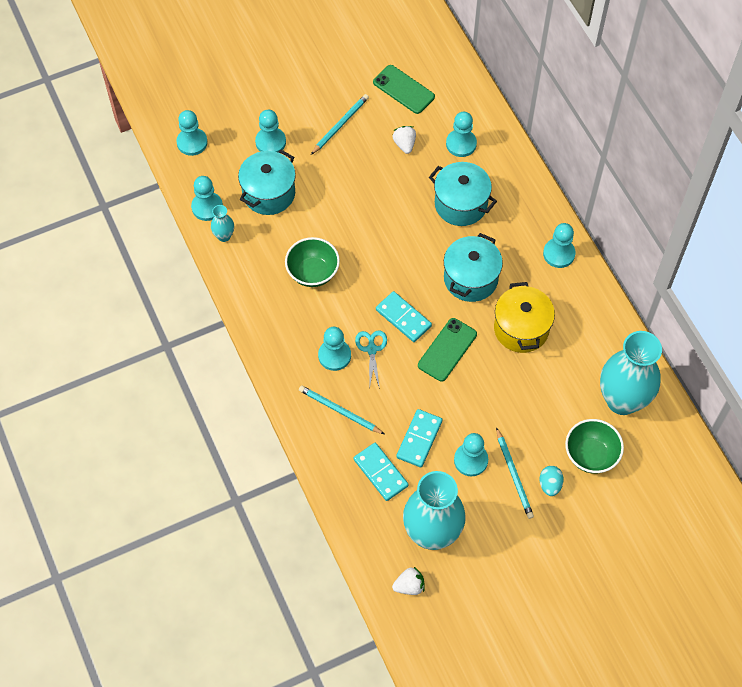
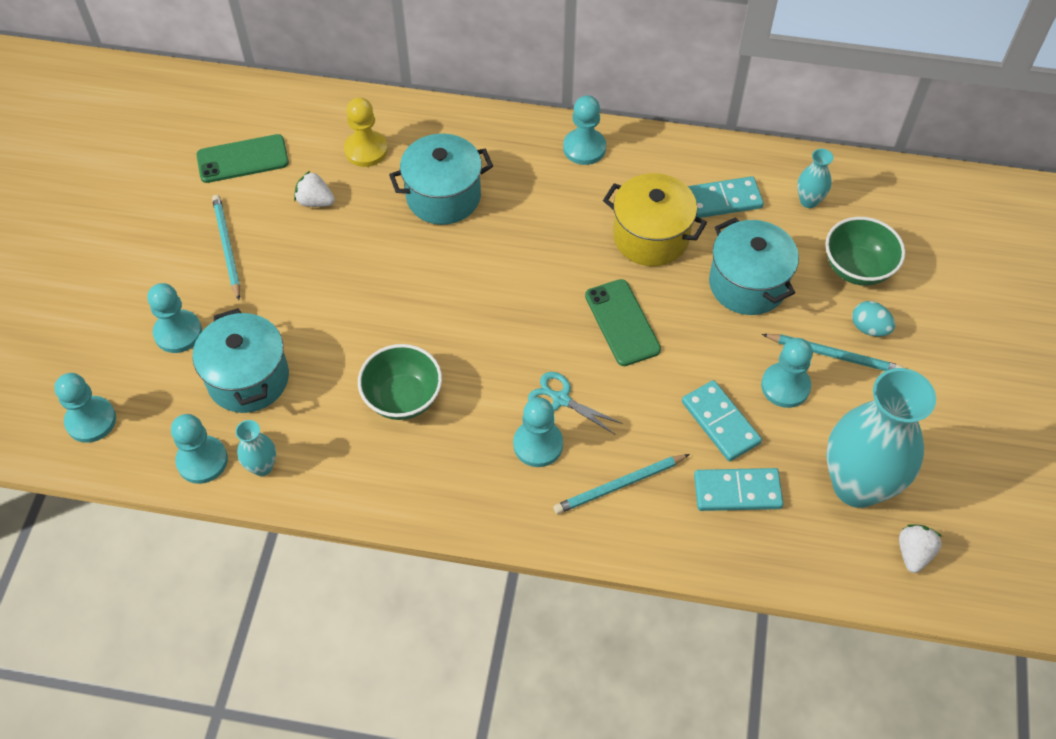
camera: 55 degrees left, 5 degrees down
turquoise domino [376,291,432,342] -> turquoise domino moved to [687,176,764,218]
turquoise pot [444,233,503,302] -> turquoise pot moved to [709,217,799,315]
turquoise pawn [446,112,477,157] -> yellow pawn [344,97,388,167]
turquoise vase [600,331,662,415] -> turquoise vase [797,149,833,208], size x0.43

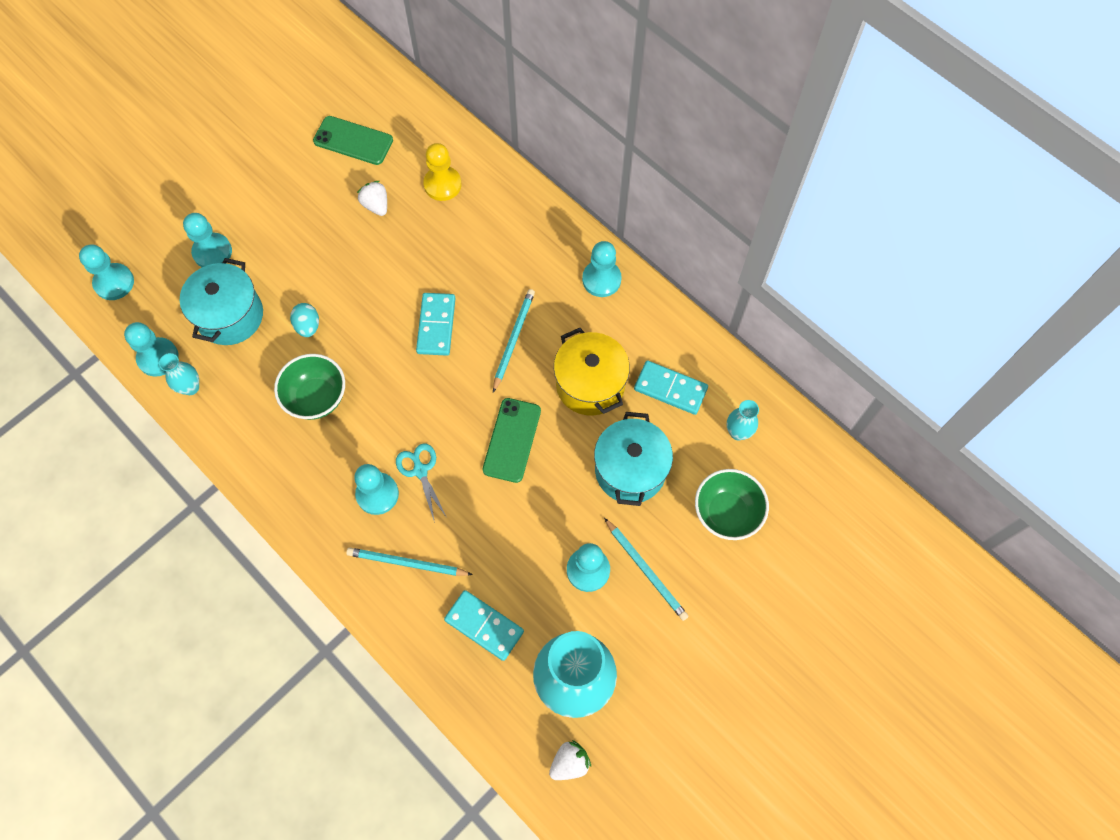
camera: 35 degrees right, 10 degrees up
turquoise pencil [212,195,240,300] -> turquoise pencil moved to [493,289,535,392]
turquoise pot [389,134,493,225] -> none
turquoise domino [682,380,762,461] -> turquoise domino moved to [416,293,456,356]
turquoise egg [852,301,895,337] -> turquoise egg moved to [290,303,319,337]

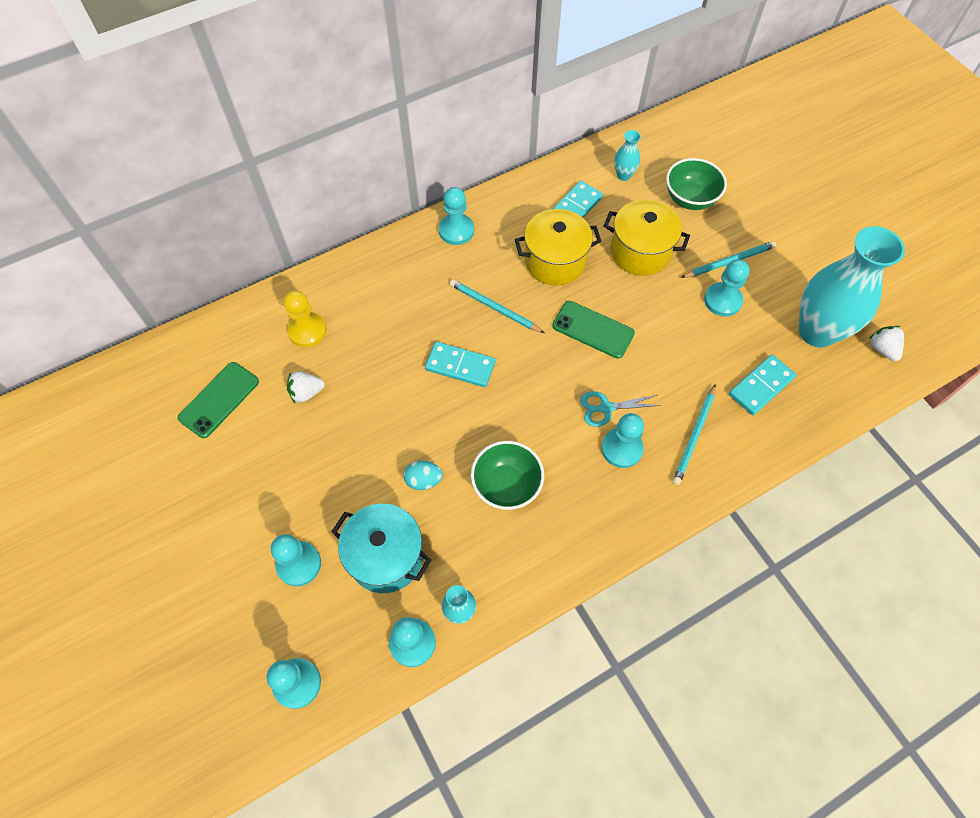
camera: 75 degrees left, 5 degrees down
turquoise pot [594,412,673,506] -> yellow pot [604,199,690,276]

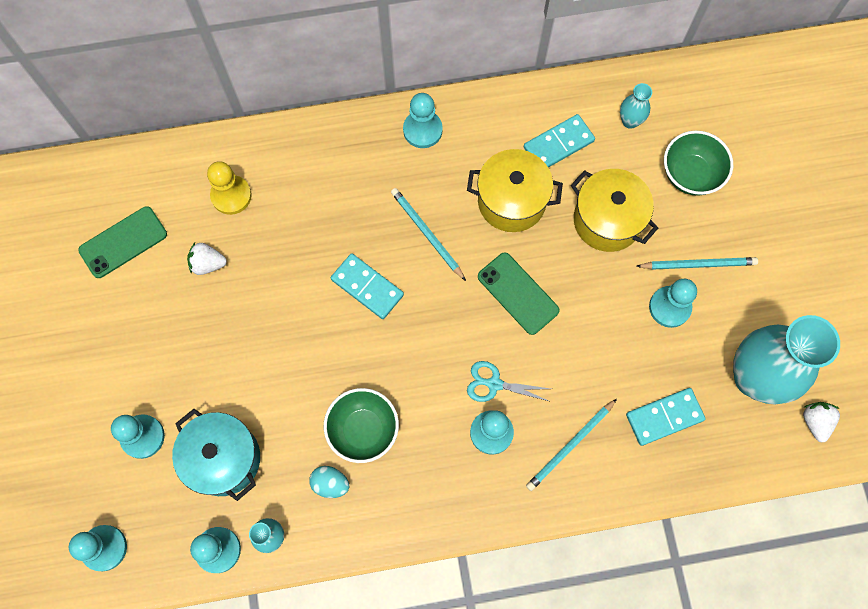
camera: 20 degrees right, 10 degrees up
turquoise egg [404,461,443,490] -> turquoise egg moved to [309,466,349,498]

